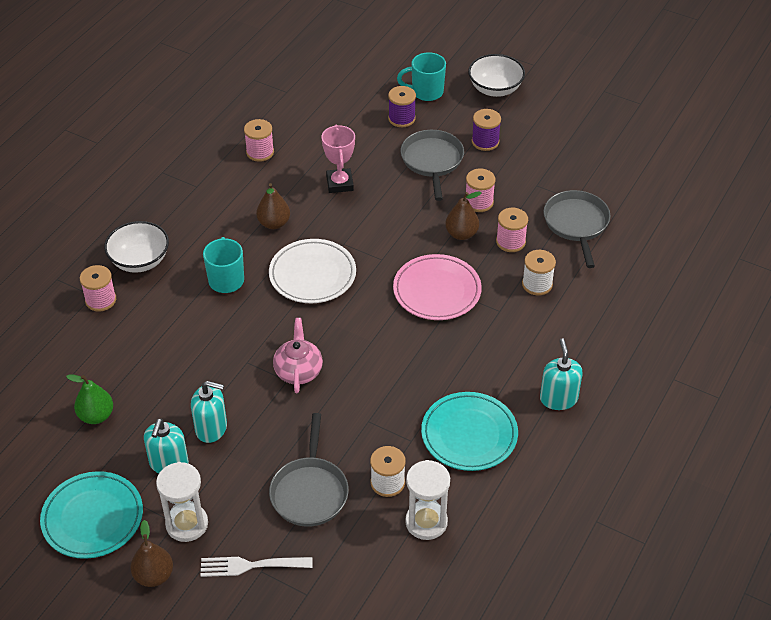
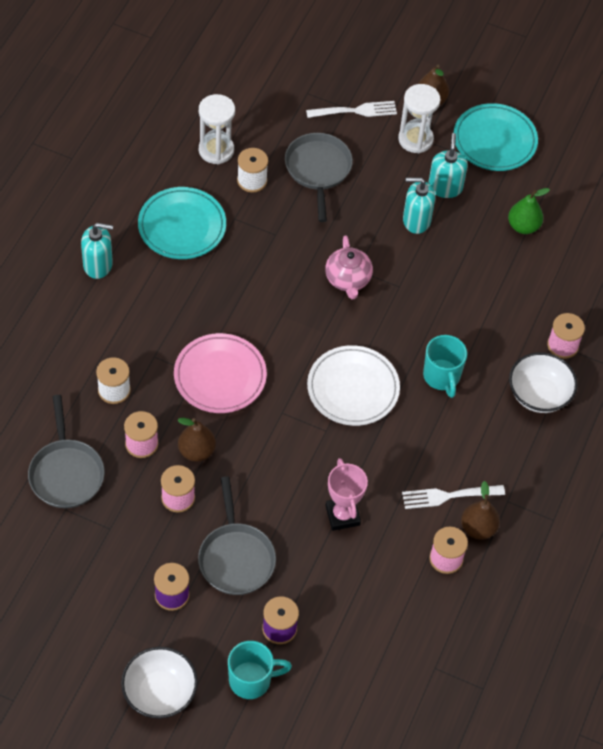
camera: 170 degrees right, 10 degrees up
brown pear [256,183,290,229] -> brown pear moved to [461,481,500,540]
turquoise soap dispenser [540,338,583,410] -> turquoise soap dispenser turned 75 degrees counterclockwise [81,223,113,279]
none -> white fork [402,485,505,509]

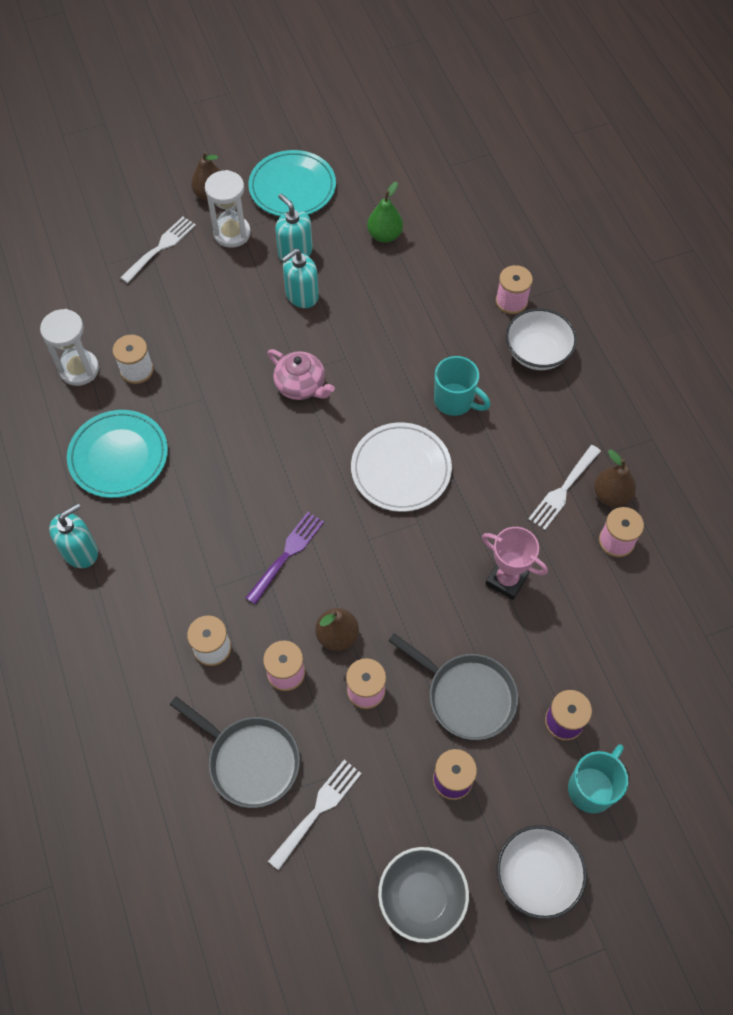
camera: 40 degrees left, 5 degrees up
pink plate [174,333,267,413] -> purple fork [246,512,324,605]
grey pan [285,133,353,222] -> none
none -> white fork [268,759,362,871]
none -> grey bowl [378,847,469,943]

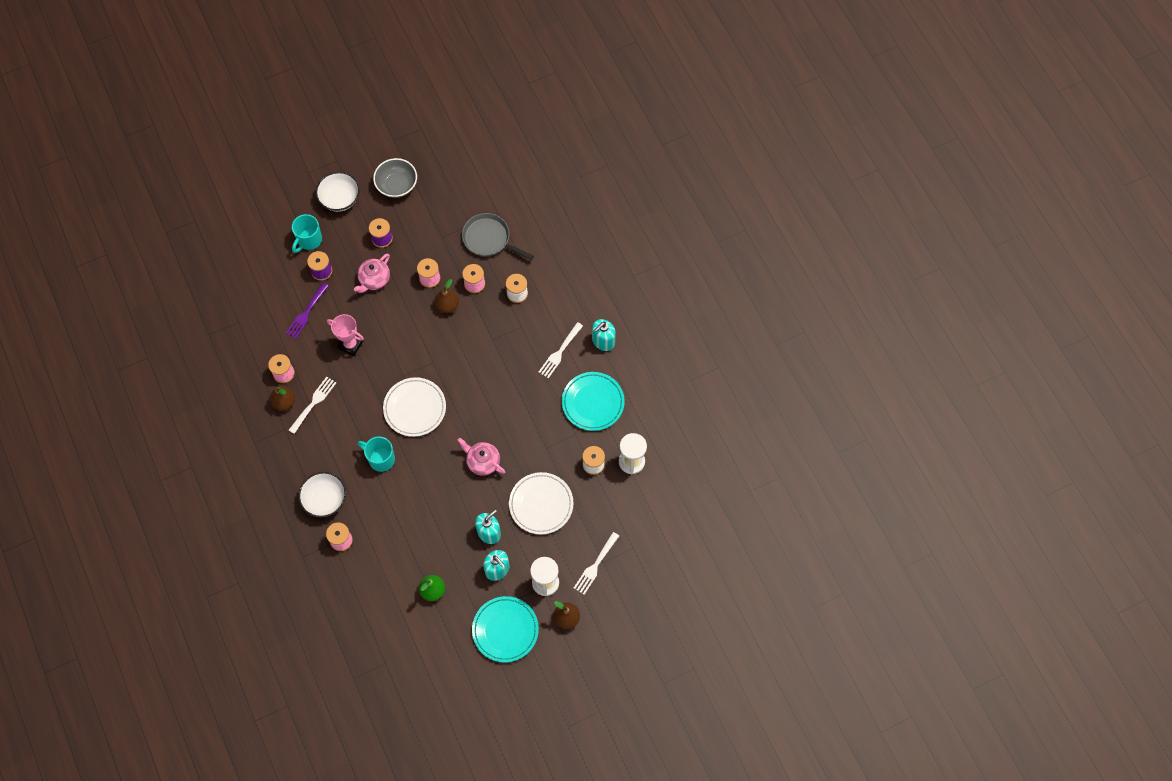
camera: 175 degrees right, 5 degrees up
purple fork [246,512,324,605] -> purple fork moved to [285,282,329,339]
white fork [268,759,362,871] -> white fork moved to [539,322,583,378]
grey pan [388,633,518,740] -> pink teapot [354,253,390,293]
none -> white plate [509,472,573,535]

